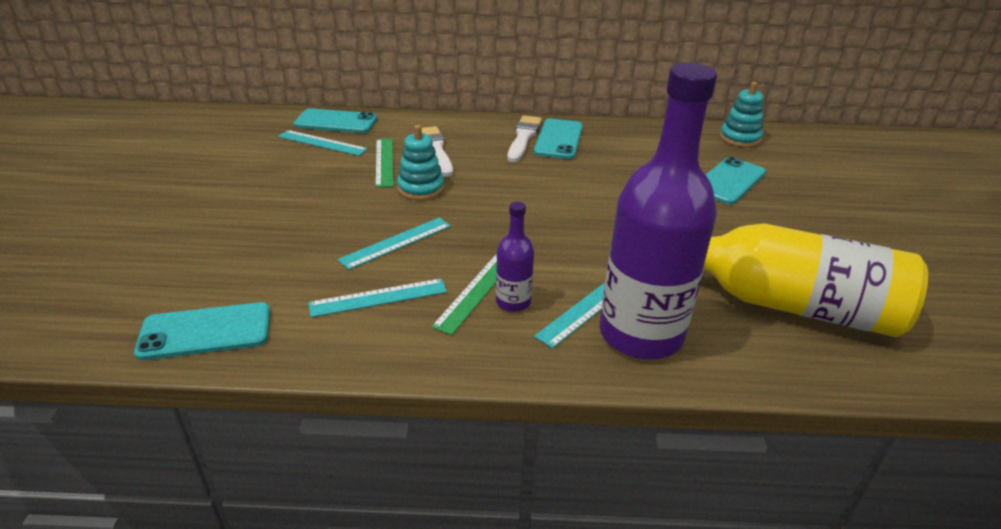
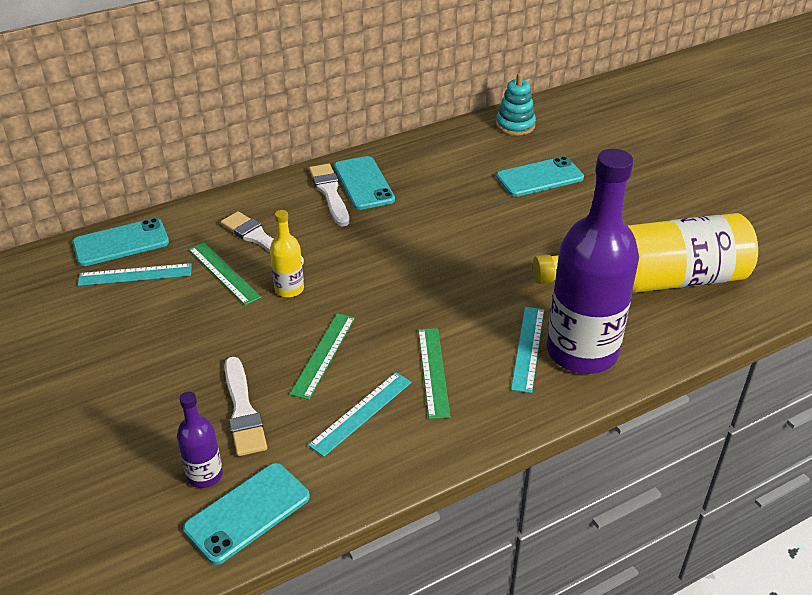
camera: 30 degrees left, 5 degrees up
turquoise ruler [338,217,451,270] -> green ruler [290,313,355,400]
turquoise stacking toy [397,125,444,200] -> yellow bottle [270,210,304,298]
purple bottle [496,202,534,312] -> purple bottle moved to [177,392,223,488]
turquoise phone [706,157,766,205] -> turquoise phone turned 60 degrees clockwise [496,156,584,197]
none -> white brush [224,357,267,456]

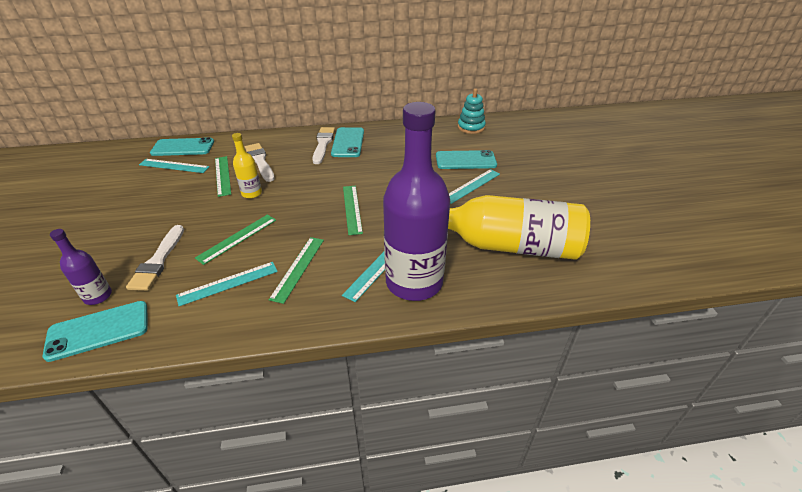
camera: 20 degrees right, 0 degrees up
none -> green ruler [343,186,363,235]
none -> turquoise ruler [449,169,500,204]

